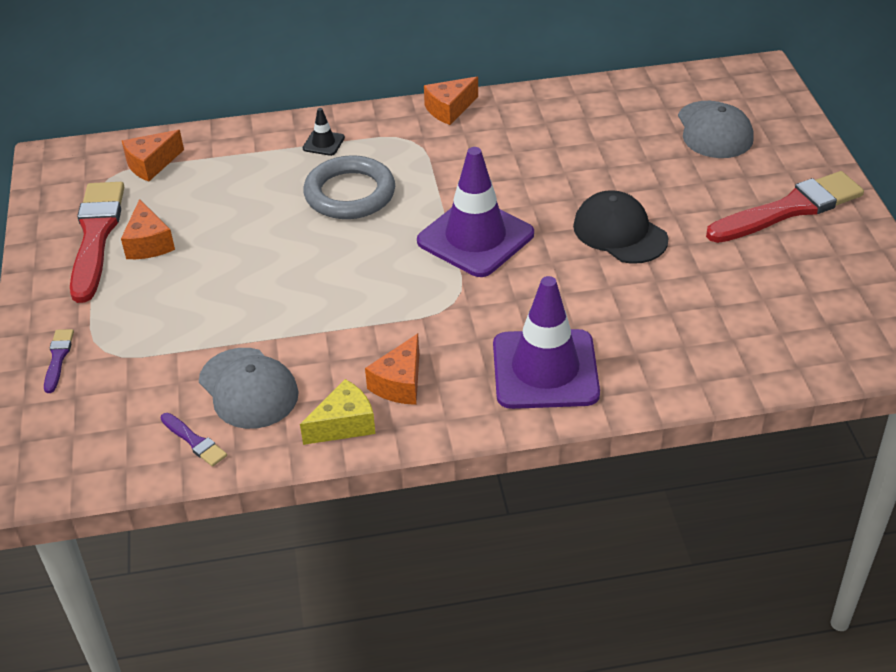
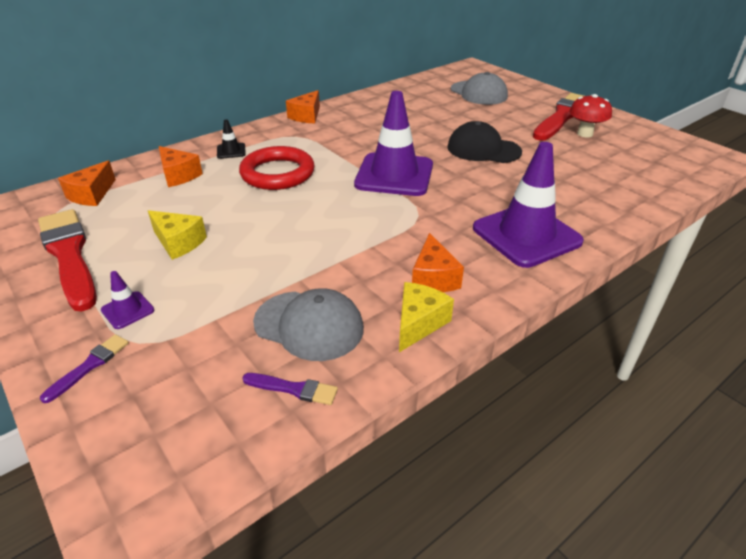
camera: 30 degrees left, 5 degrees down
purple brush [44,329,74,393] -> purple brush turned 60 degrees clockwise [40,334,129,403]
orange cheese [121,199,175,259] -> orange cheese moved to [159,146,203,187]
grey ring [303,155,395,219] -> red ring [239,146,315,190]
none -> purple traffic cone [101,271,154,329]
none -> yellow cheese [148,210,207,260]
none -> red mushroom [569,94,612,137]

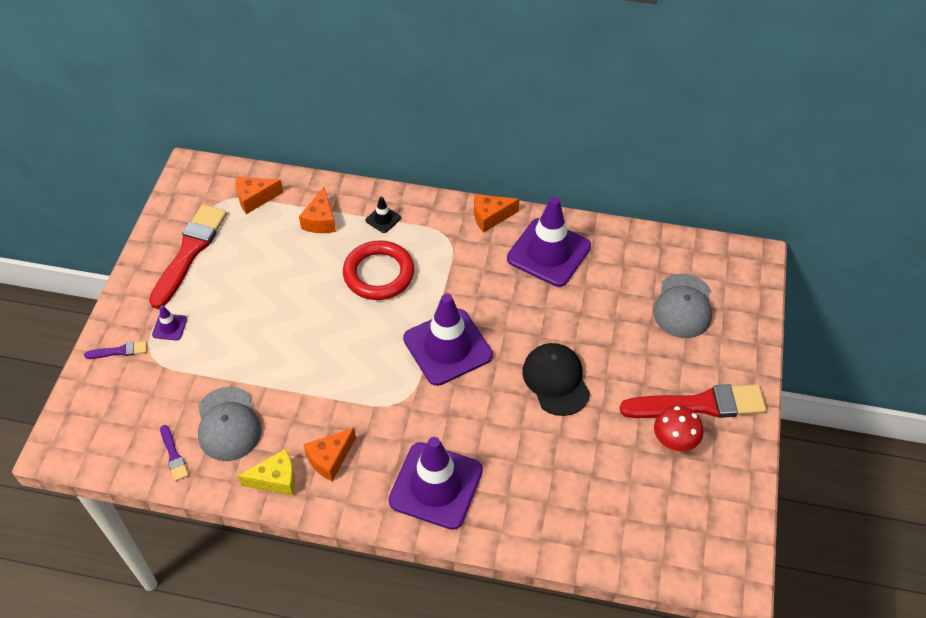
camera: 50 degrees right, 15 degrees up
yellow cheese [148,210,207,260] -> none
none -> purple traffic cone [507,197,591,287]

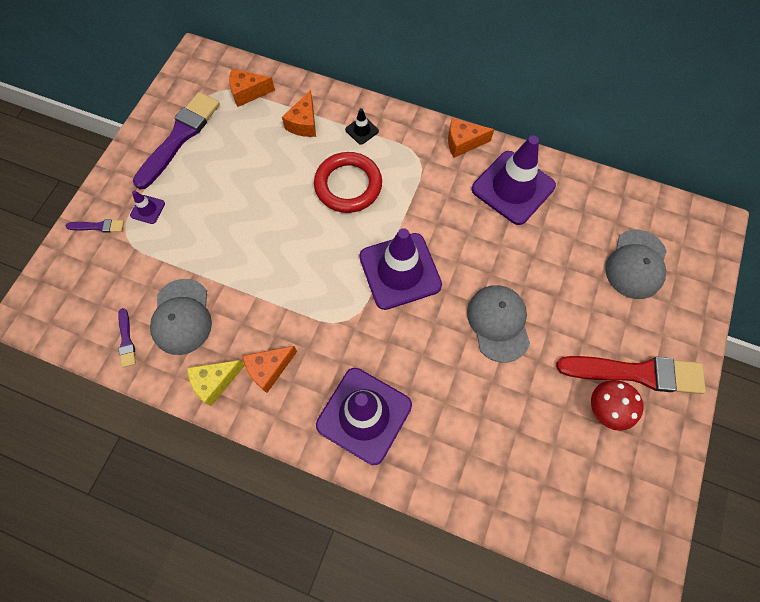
camera: 10 degrees right, 15 degrees up
red brush [149,204,227,309] -> purple brush [133,92,220,190]
yellow cheese [238,449,295,496] -> yellow cheese turned 150 degrees clockwise [187,360,245,406]
black cap [522,343,590,416] -> grey cap [467,285,530,363]

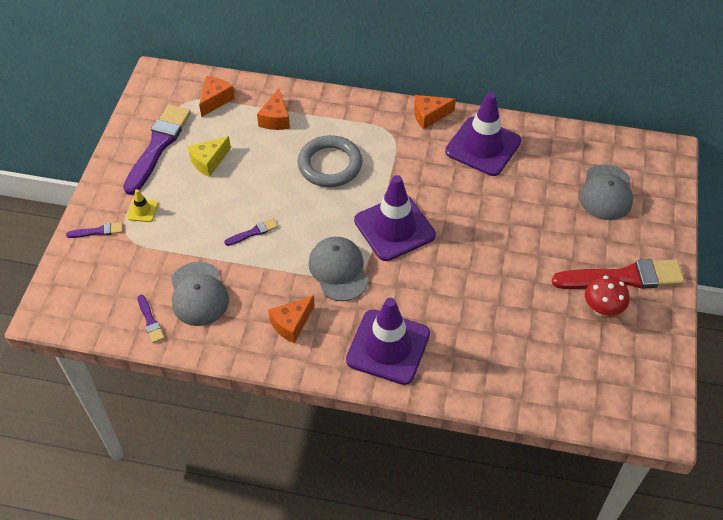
camera: 10 degrees left, 15 degrees down
purple traffic cone [130,190,165,224] -> yellow traffic cone [127,189,158,222]
yellow cheese [187,360,245,406] -> yellow cheese moved to [188,136,231,177]
orange cheese [229,69,275,107] -> orange cheese turned 135 degrees clockwise [199,76,235,117]
red ring [314,152,382,213] -> grey ring [298,135,362,187]
black traffic cone [345,108,379,145] -> none
grey cap [467,285,530,363] -> grey cap moved to [309,237,369,301]
none -> purple brush [224,218,278,246]

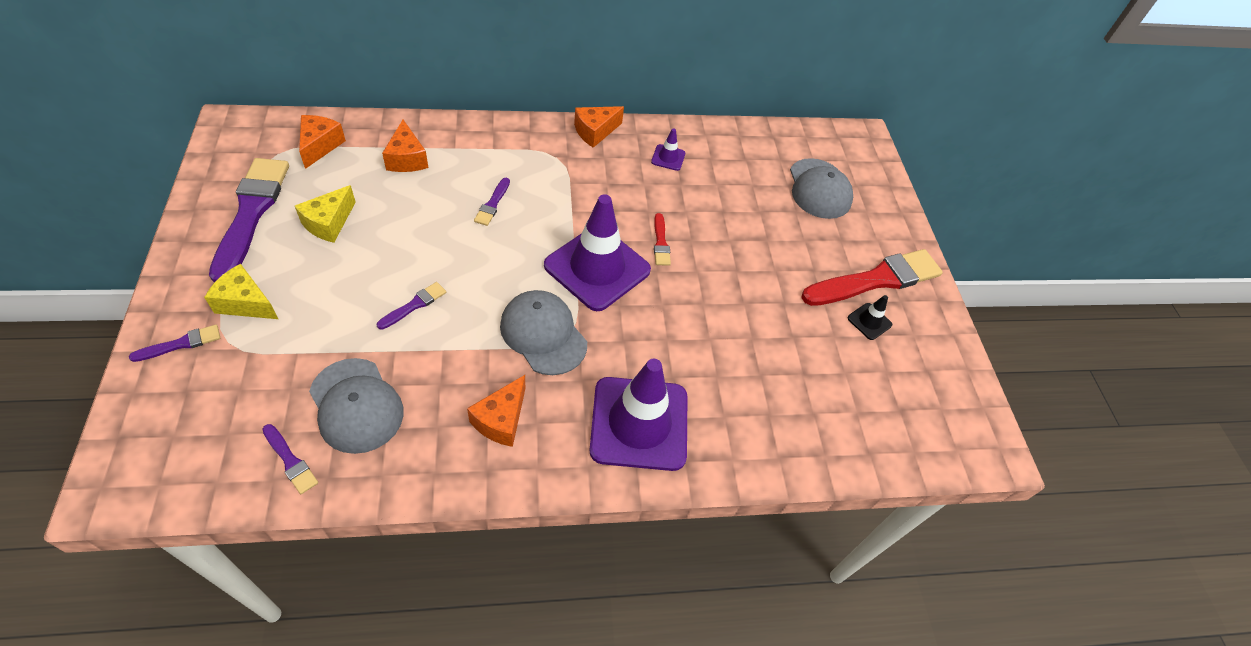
camera: 25 degrees left, 0 degrees up
yellow traffic cone [127,189,158,222] -> yellow cheese [204,264,278,319]
grey ring [298,135,362,187] -> purple brush [474,178,510,226]
purple traffic cone [445,92,522,176] -> purple traffic cone [651,128,685,171], size x0.42
red mushroom [585,275,629,317] -> black traffic cone [848,295,892,340]
none -> red brush [654,213,671,266]

